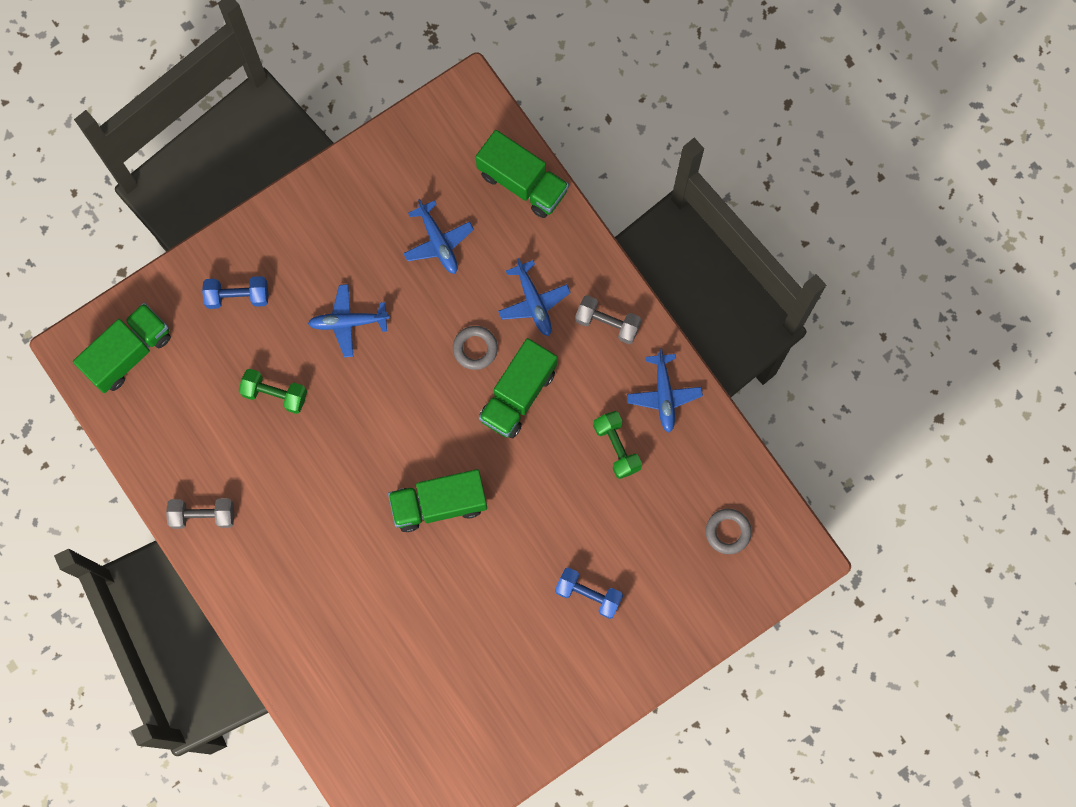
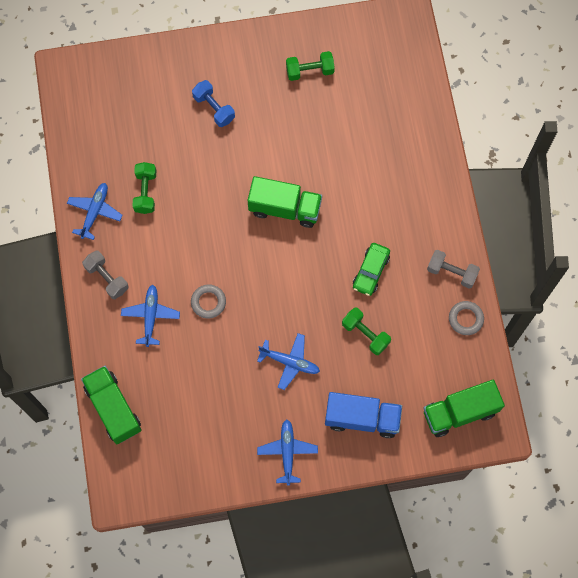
camera: 155 degrees left, 5 degrees down
blue dumbbell [202,276,268,309] -> blue truck [325,392,402,438]
blue plane [403,199,474,274] -> blue plane moved to [257,420,318,486]
green truck [479,338,557,438] -> none
grey ring [706,509,752,554] -> grey ring moved to [449,301,484,335]
none -> green dumbbell [286,51,335,81]
none -> green car [353,243,390,296]

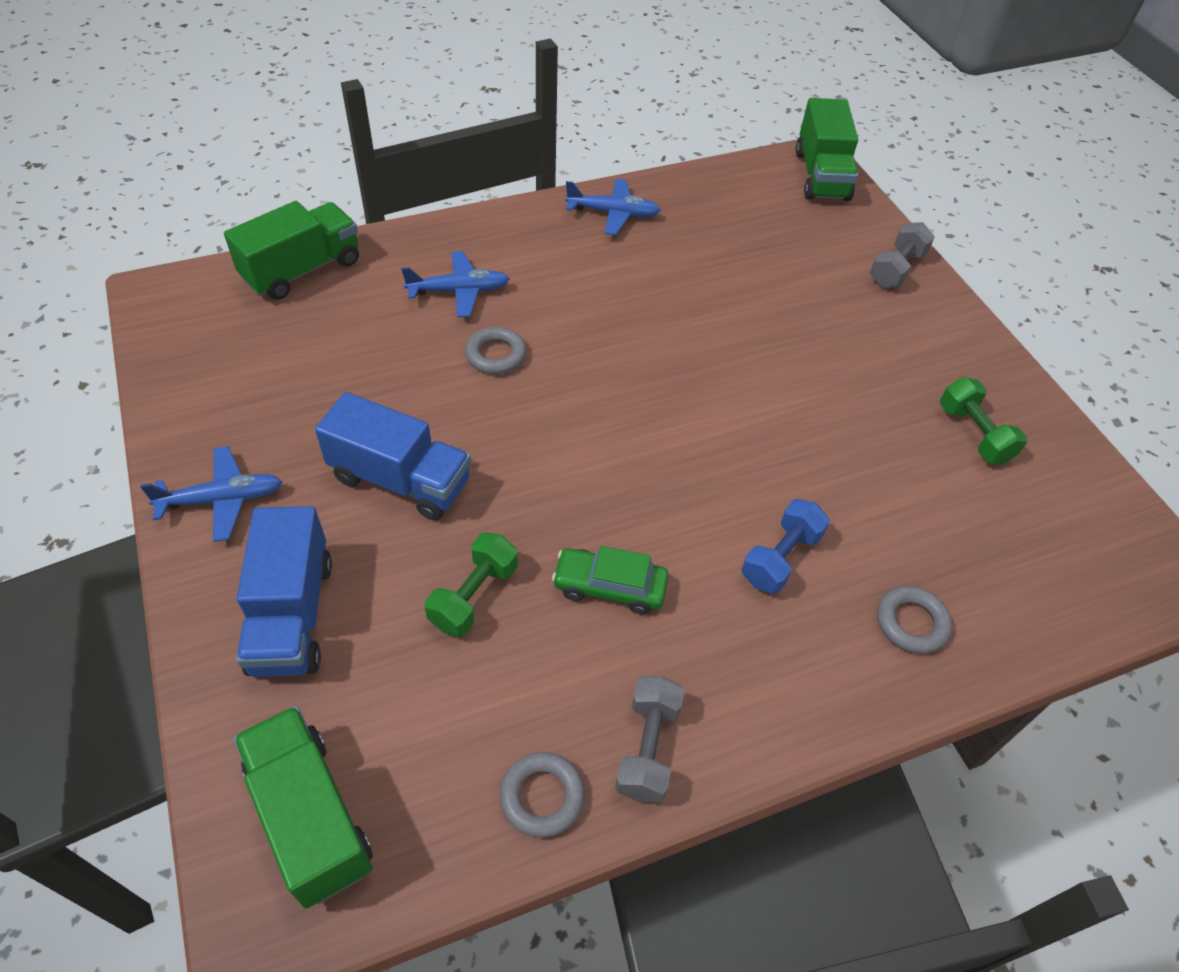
camera: 75 degrees right, 20 degrees down
grey dumbbell [82,251,129,299] -> grey dumbbell moved to [870,222,935,287]
green dumbbell [132,162,156,214] -> none
blue dumbbell [192,80,235,127] -> blue dumbbell moved to [742,499,830,594]
green truck [248,176,322,228] -> green truck moved to [796,98,858,201]
blue plane [257,333,320,390] -> blue truck [315,392,471,520]
none -> grey ring [877,586,952,654]

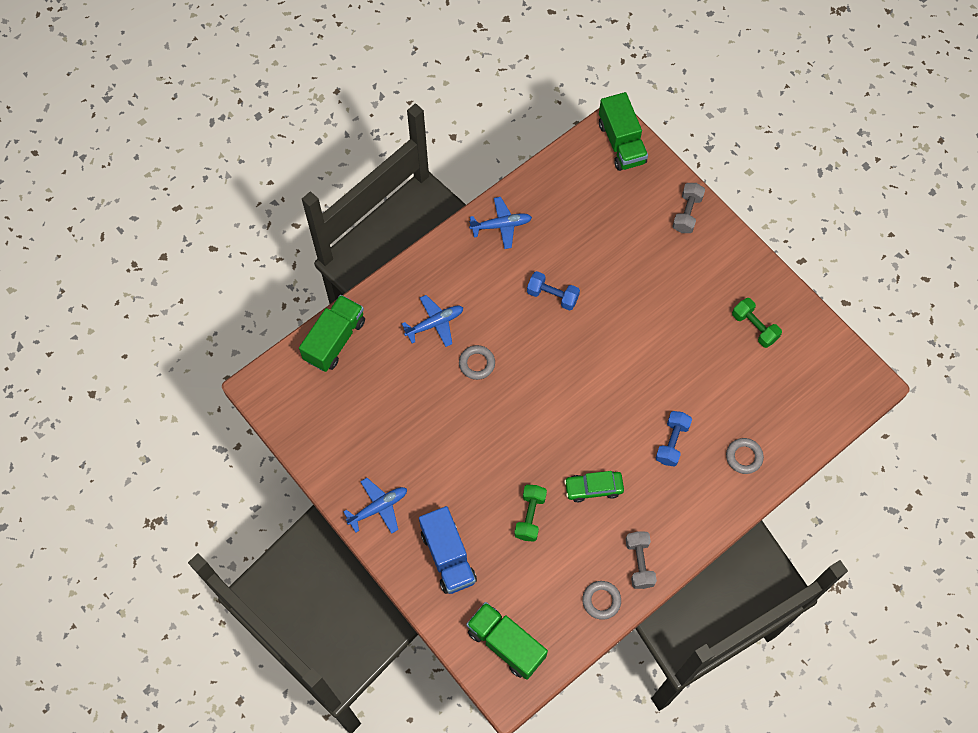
camera: 15 degrees left, 15 degrees up
blue truck [315,392,471,520] -> none
none -> blue dumbbell [527,271,580,311]

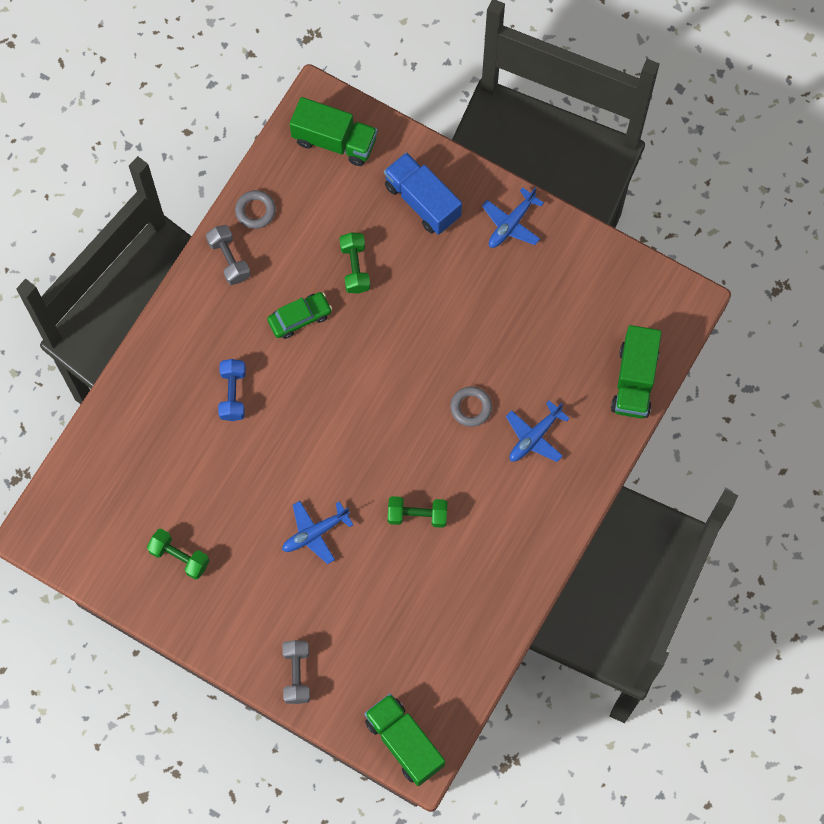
camera: 160 degrees right, 5 degrees up
blue plane [469,197,532,249] -> blue plane moved to [282,501,353,564]
blue dumbbell [527,271,580,311] -> green dumbbell [388,496,448,528]
grey ring [726,438,764,474] -> none

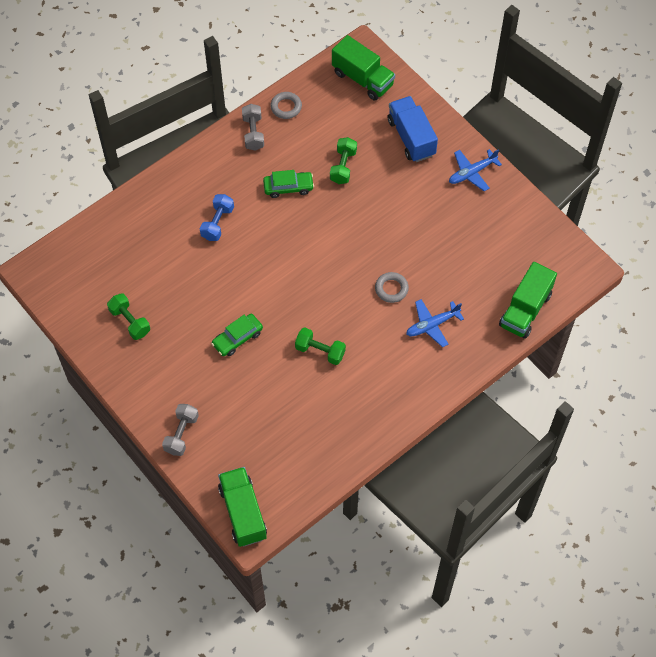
camera: 20 degrees right, 10 degrees down
blue plane [282,501,353,564] -> green car [211,314,263,356]

